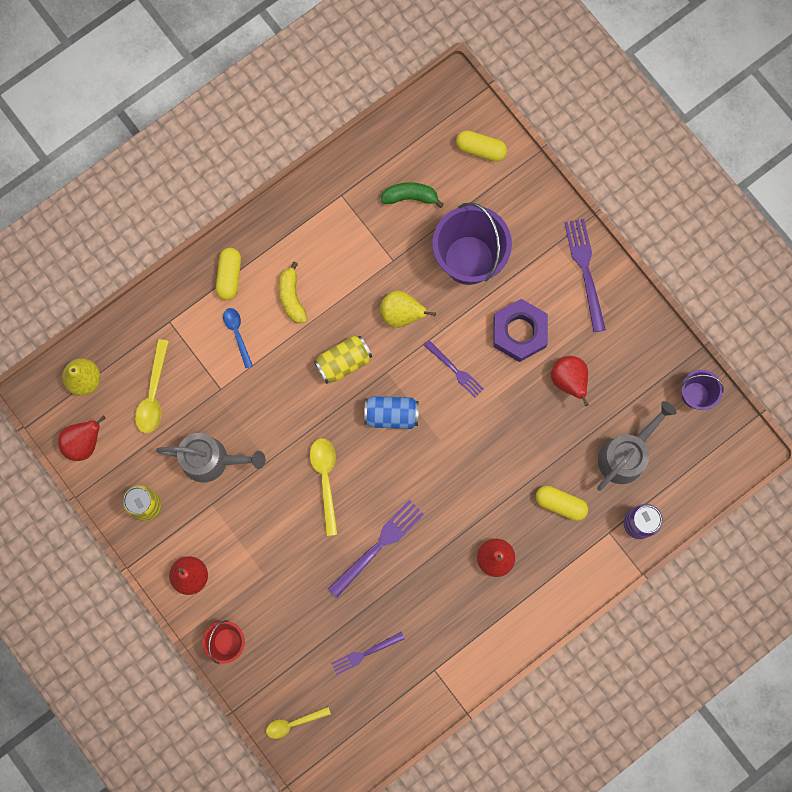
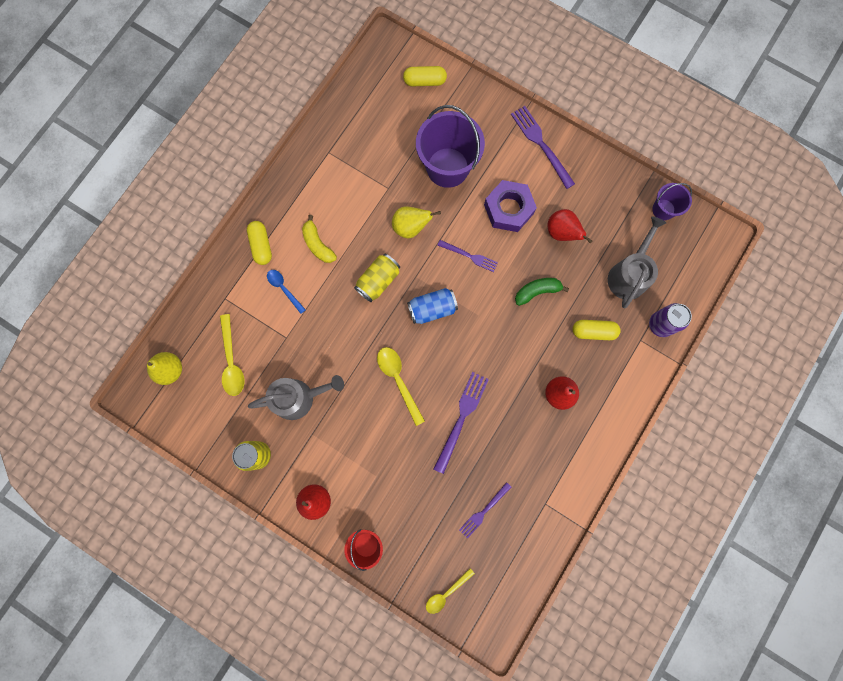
camera: 20 degrees left, 0 degrees up
red pear [58,415,106,461] -> none
green banana [381,182,444,208] -> green banana moved to [515,278,569,306]

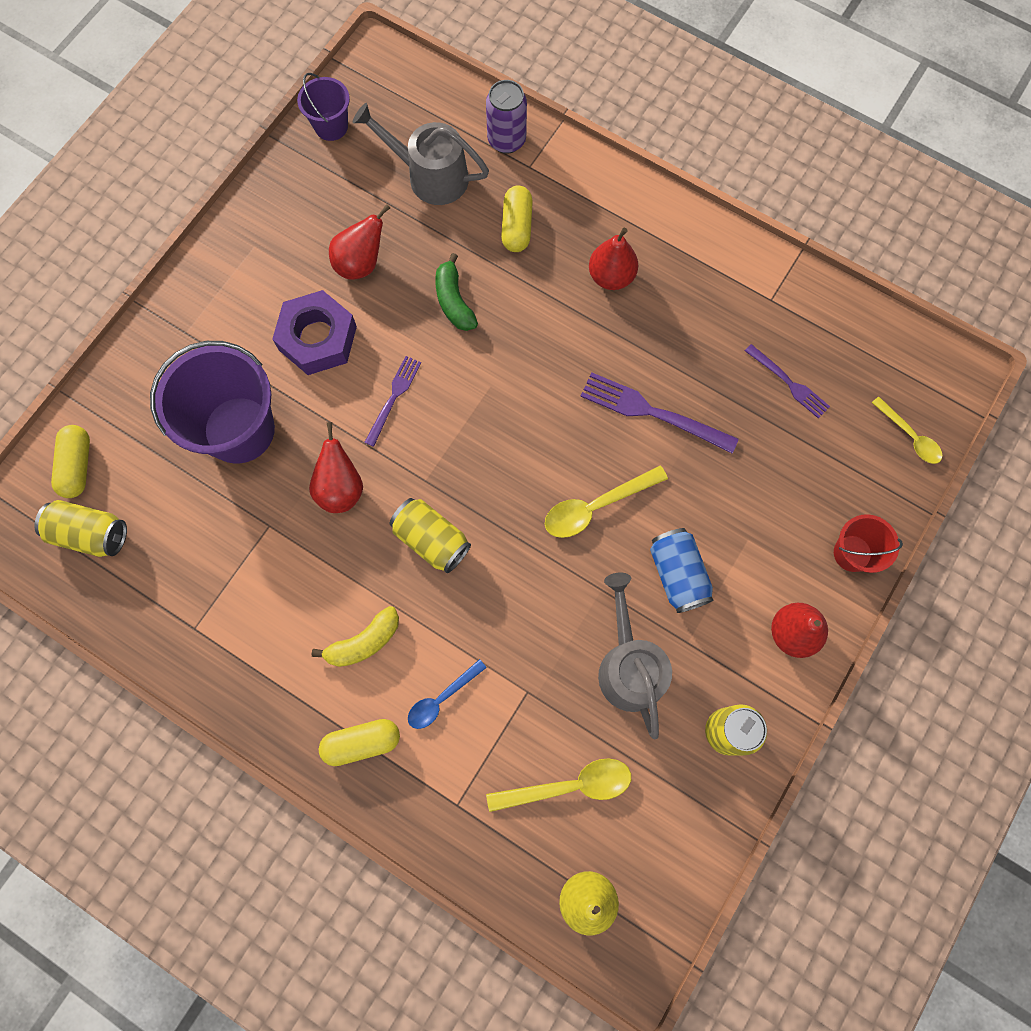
camera: 90 degrees left, 5 degrees down
yellow pear [392,207,441,238] -> red pear [309,422,363,513]
blue can [407,288,458,324] -> blue can moved to [650,528,714,613]
purple fork [511,106,575,189] -> none
none -> yellow can [35,500,127,557]

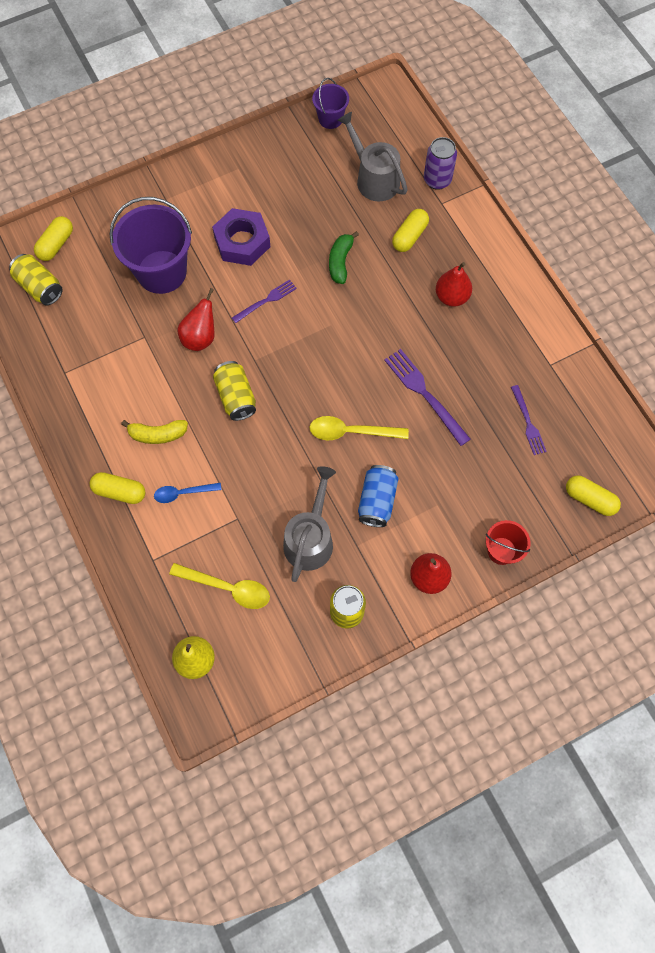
camera: 30 degrees right, 5 degrees down
red pear [329,204,390,279] -> none
yellow spoon [872,397,942,464] -> yellow capsule [566,476,621,516]

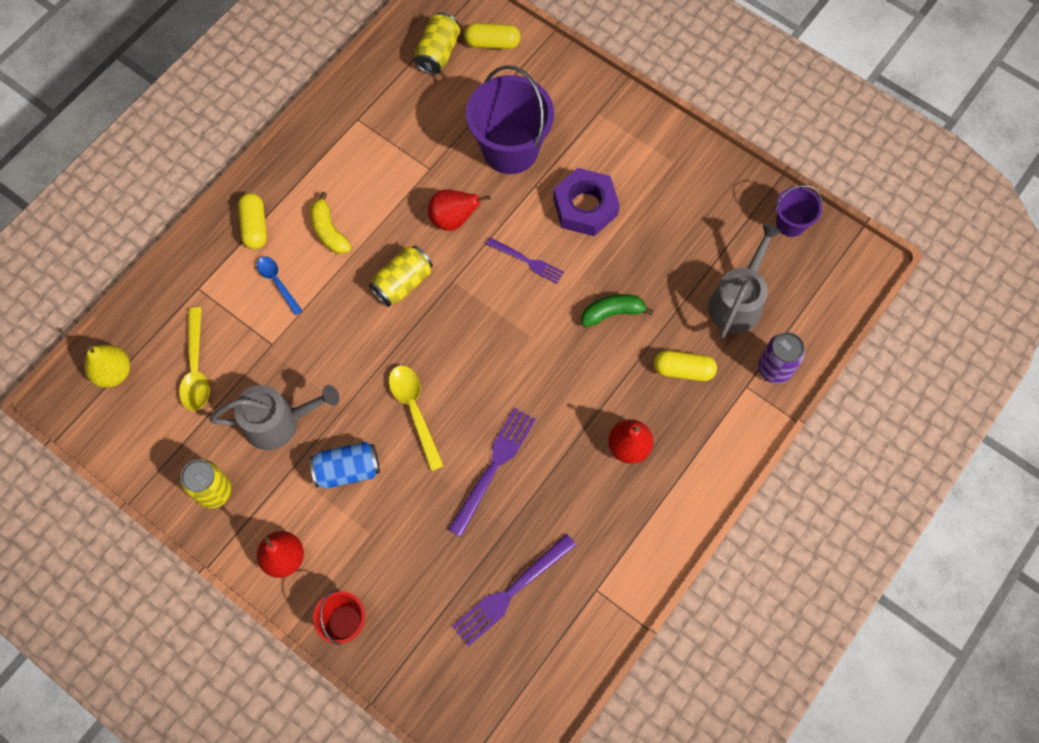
camera: 65 degrees right, 0 degrees up
purple fork [511,385,547,455] -> purple fork [452,534,576,646], size x1.59
yellow capsule [566,476,621,516] -> none

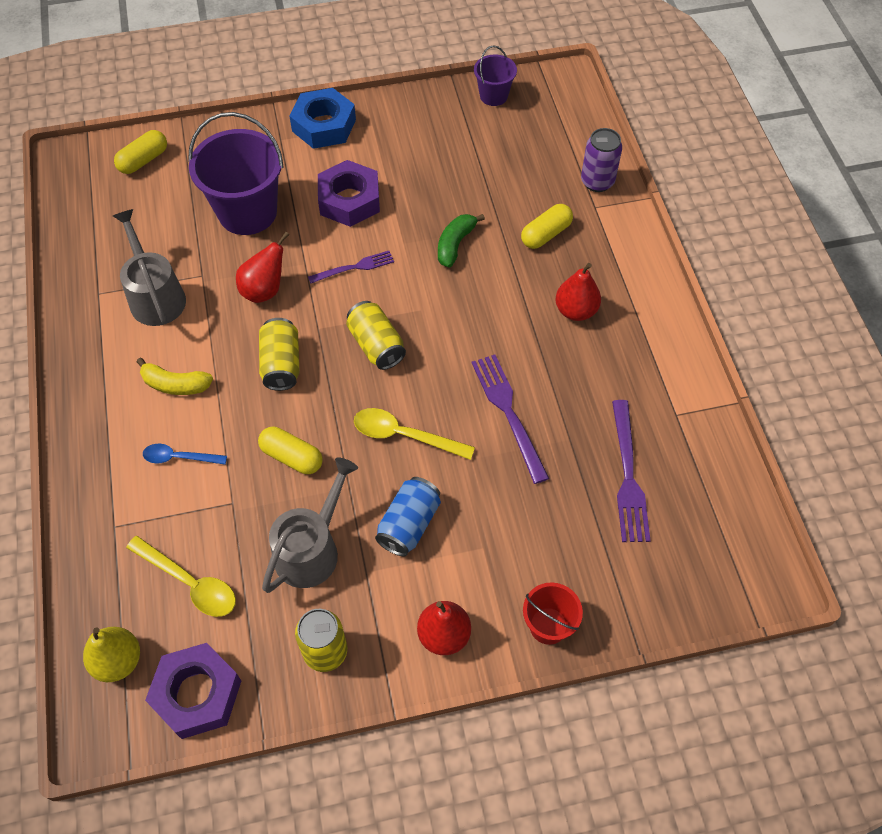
camera: 50 degrees left, 10 degrees down
yellow capsule [238,193,267,249] -> yellow capsule moved to [258,427,323,474]
yellow can [414,12,460,75] -> yellow can moved to [346,301,406,370]
grey watering can [708,223,782,338] -> grey watering can moved to [113,209,186,326]
none -> purple nut [145,643,241,739]
none -> blue nut [289,88,356,149]

